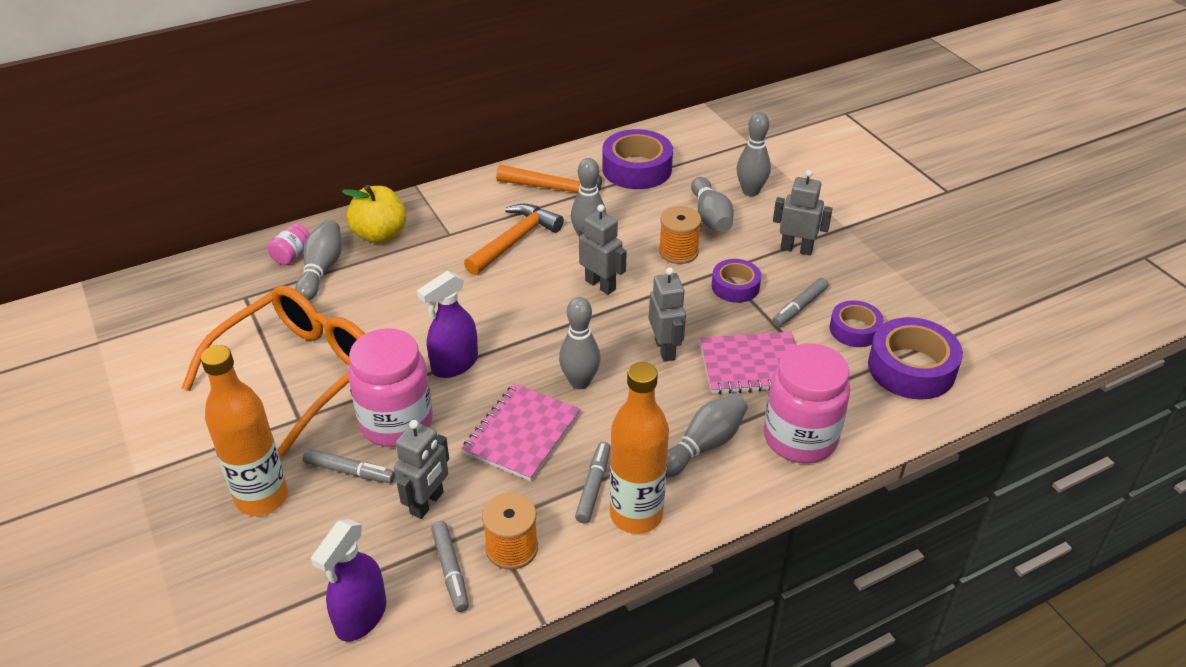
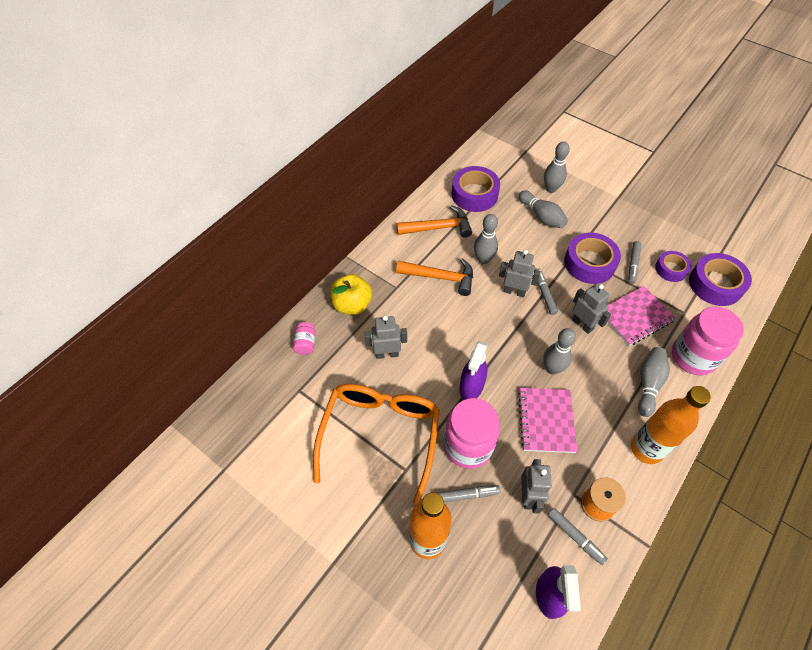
camera: 25 degrees left, 15 degrees up
grey bowling pin [295,220,342,300] -> none
orange hammer [464,204,564,275] -> orange hammer turned 90 degrees clockwise [396,258,473,296]
grey marker [575,442,610,523] -> grey marker moved to [534,268,558,315]
orange spool [659,206,702,264] -> none
purple tape [712,259,761,303] -> purple tape [564,233,621,284], size x1.65
grey robot [773,170,833,255] -> grey robot moved to [365,315,407,359]

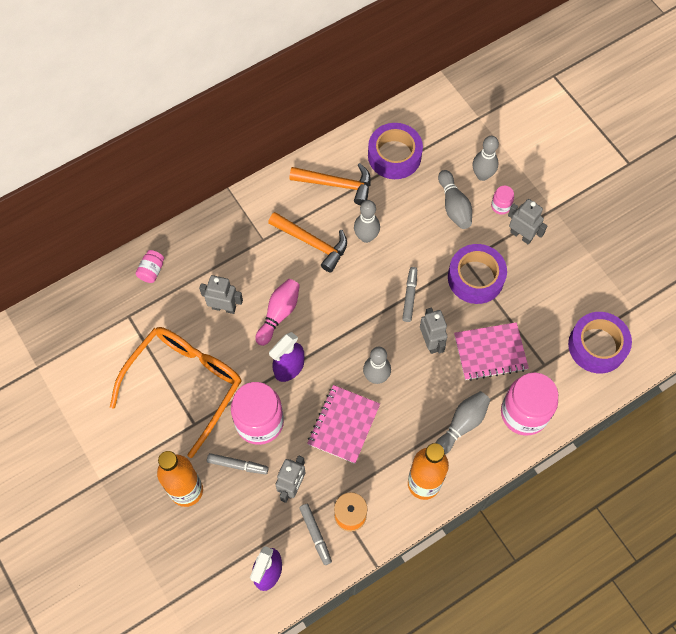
camera: 20 degrees right, 10 degrees up
yellow apple [330,274,372,315] -> none
grey robot [499,250,541,297] -> grey robot moved to [508,199,547,244]
grey marker [628,241,641,284] -> none
purple tape [655,251,691,282] -> none
none -> pink bowling pin [256,279,300,346]
none -> pink jar [491,185,514,215]

